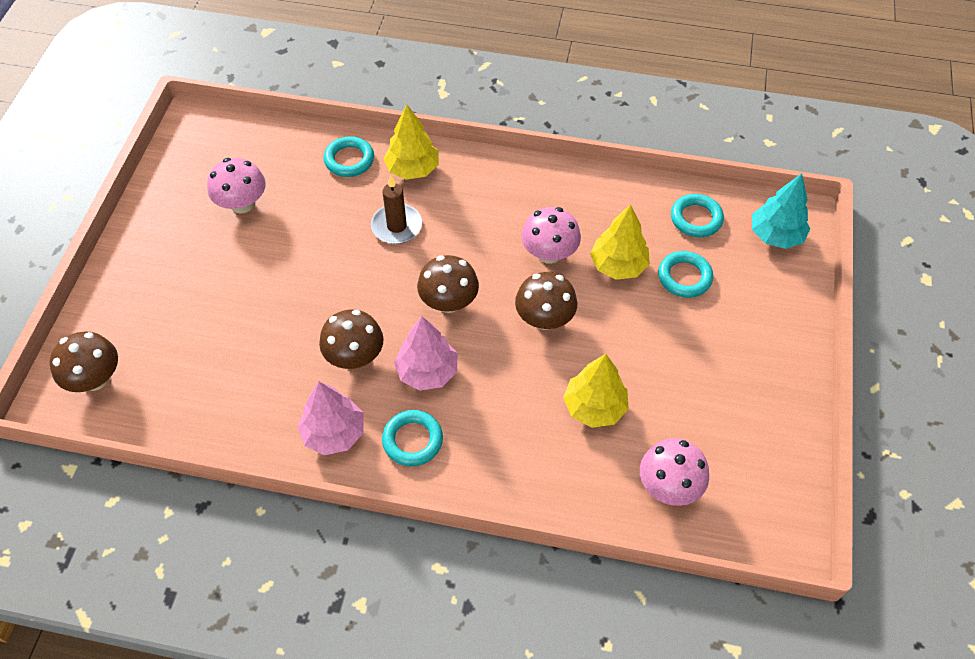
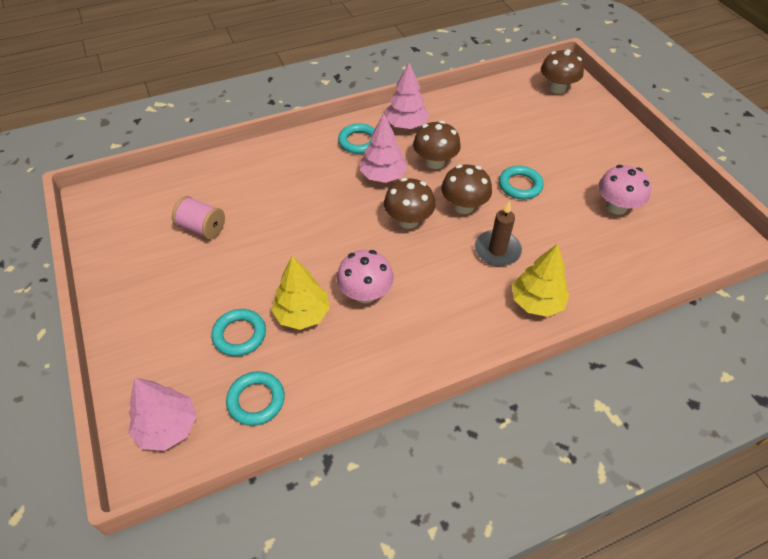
camera: 145 degrees right, 5 degrees down
turquoise ring [324,136,374,177] -> turquoise ring moved to [499,166,544,200]
brown mushroom [515,272,577,330] -> brown mushroom moved to [441,164,492,214]
yellow tree [563,354,629,428] -> none
pink mushroom [640,438,709,506] -> none
turquoise tree [752,173,810,249] -> pink tree [129,378,197,451]
none -> pink spool [172,196,225,240]

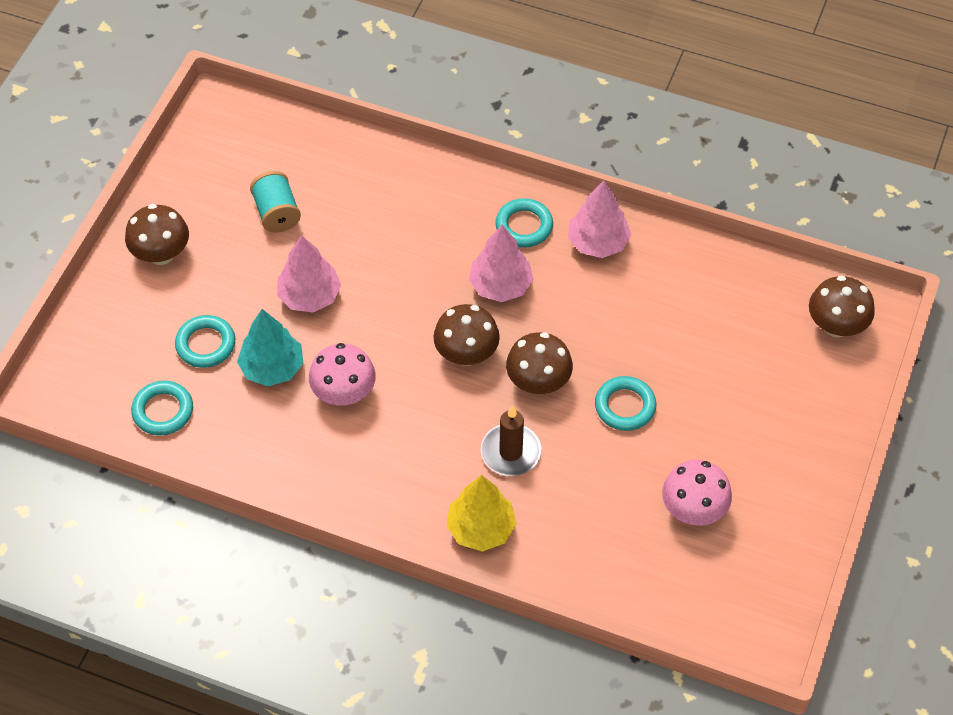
camera: 45 degrees right, 5 degrees up
pink tree [129,378,197,451] -> pink tree moved to [277,235,341,313]
pink spool [172,196,225,240] -> turquoise spool [250,171,301,233]
yellow tree [271,256,330,330] -> turquoise tree [237,309,303,387]
brown mushroom [413,121,461,169] -> brown mushroom moved to [125,204,189,265]

